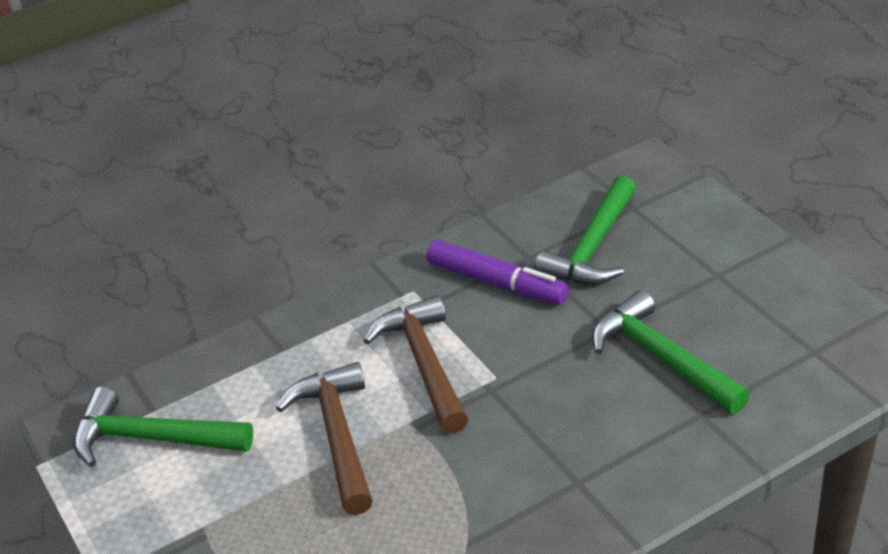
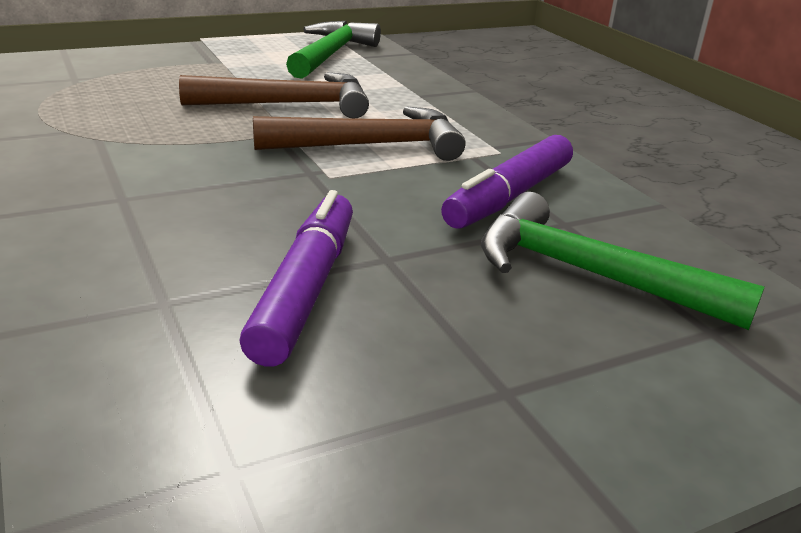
camera: 90 degrees right, 10 degrees down
green hammer [592,290,750,414] -> purple marker [240,190,353,367]

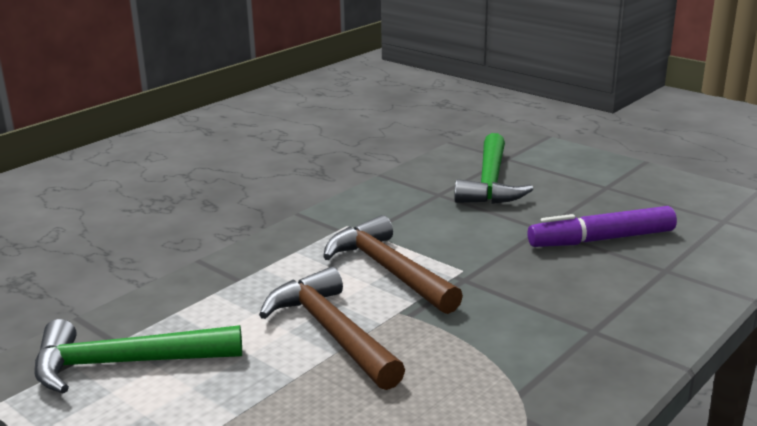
camera: 110 degrees left, 5 degrees down
purple marker [441,135,573,229] -> none

